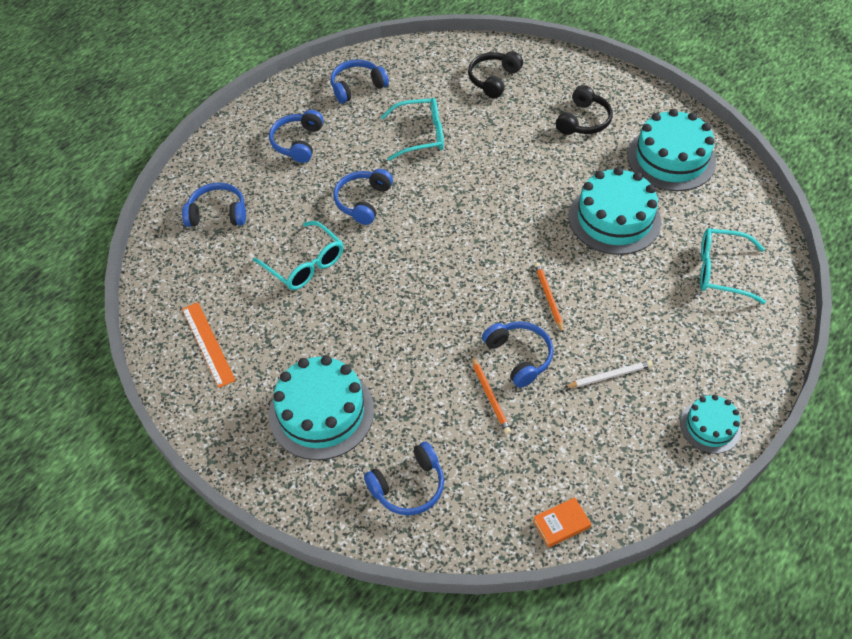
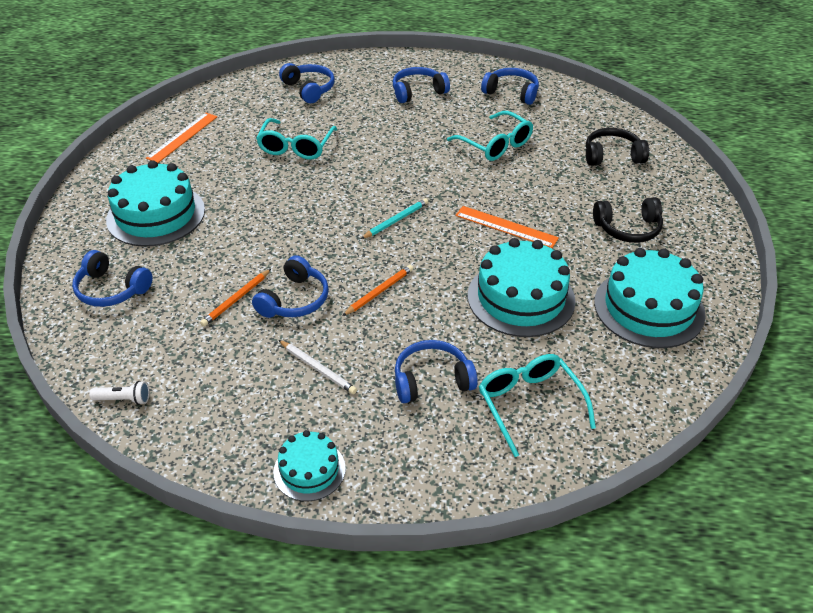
camera: 55 degrees right, 10 degrees down
blue headphones [333,169,393,225] -> blue headphones moved to [395,340,478,403]
orange book [533,497,591,548] -> white flashlight [89,381,150,405]
none -> turquoise pencil [361,198,428,239]
none -> orange ruler [455,206,559,248]

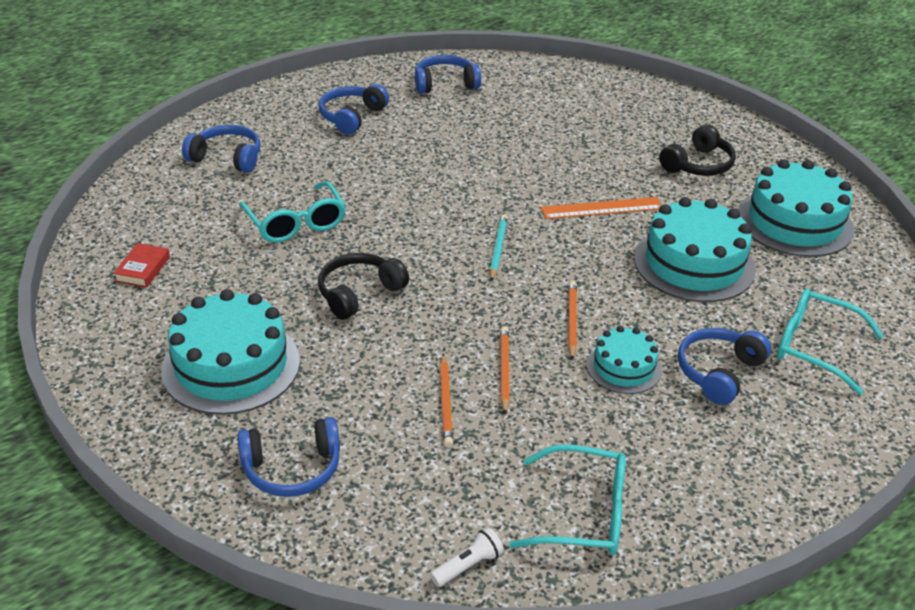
camera: 40 degrees left, 5 degrees down
orange ruler [146,113,217,163] -> red book [113,243,170,288]
blue headphones [252,255,329,318] -> orange pencil [500,326,510,415]
turquoise cake [273,430,346,501] -> turquoise cake moved to [587,326,662,394]
white pencil [279,340,357,394] -> none
turquoise glasses [447,111,533,161] -> turquoise glasses moved to [509,444,626,555]
black headphones [586,128,649,166] -> black headphones moved to [318,253,409,320]

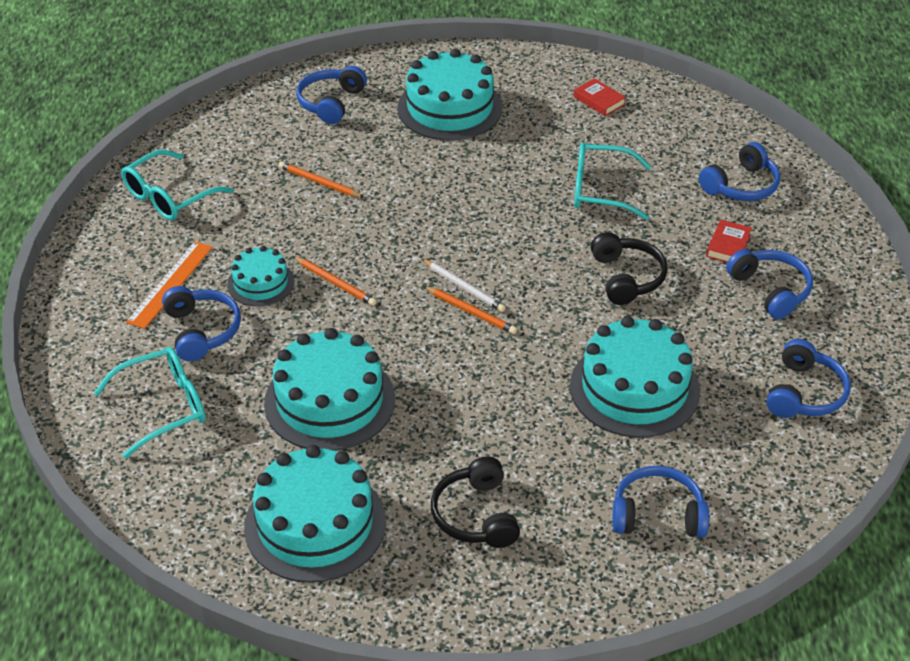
camera: 125 degrees right, 5 degrees up
black headphones [318,253,409,320] -> black headphones moved to [591,232,668,305]
white flashlight [430,527,504,587] -> none
turquoise pencil [489,214,508,281] -> white pencil [422,259,506,312]
orange pencil [500,326,510,415] -> orange pencil moved to [424,286,517,334]
orange ruler [541,197,662,219] -> orange ruler moved to [126,241,213,329]
none -> turquoise cake [570,316,700,438]
none -> blue headphones [612,466,709,538]
none -> red book [706,220,752,262]

